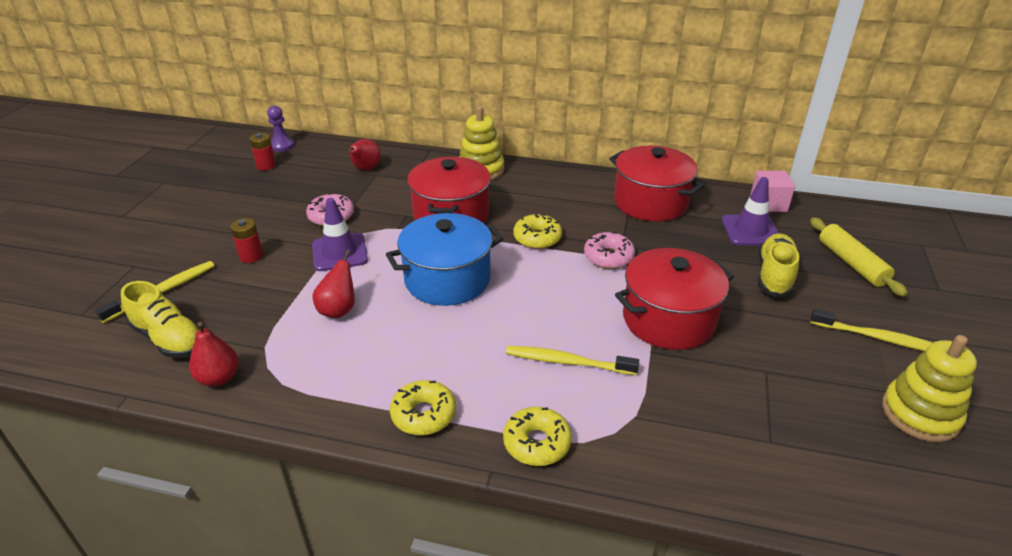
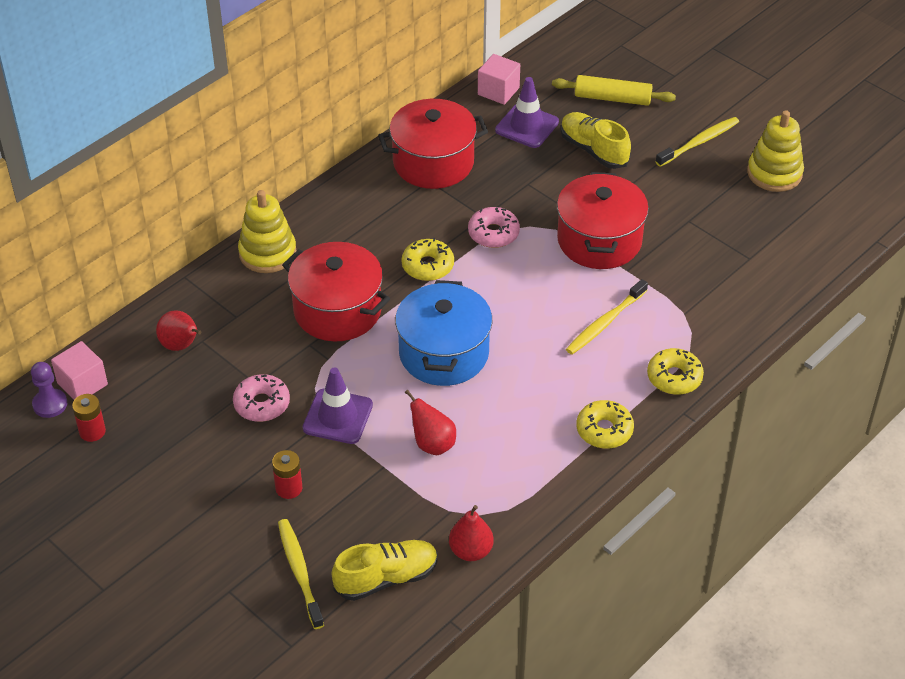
camera: 60 degrees left, 10 degrees up
none -> pink cube [51,341,108,400]

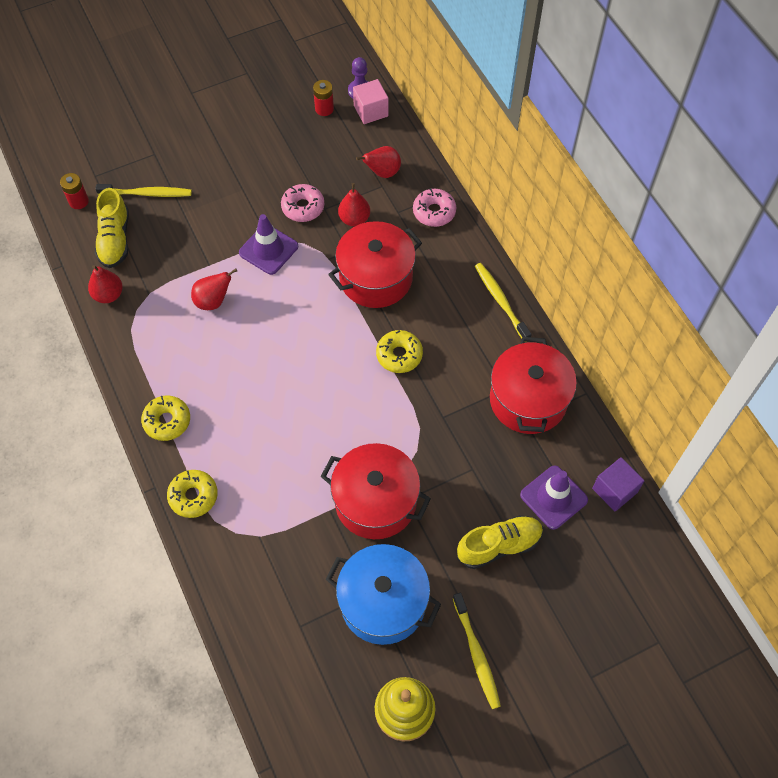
camera: 110 degrees right, 15 degrees up
yellow stacking toy [238,190,297,273] -> none
red battery [272,450,302,499] -> red battery moved to [60,173,89,209]
blue pot [395,280,492,386] -> blue pot moved to [326,544,441,645]
pink donut [468,207,520,248] -> pink donut moved to [413,188,456,227]
pink cube [478,54,520,105] -> purple cube [592,457,645,511]
yellow rolling pin [552,75,676,106] -> none
yellow toothbrush [566,279,648,354] -> yellow toothbrush moved to [475,263,532,338]
none -> red pear [338,183,370,227]

